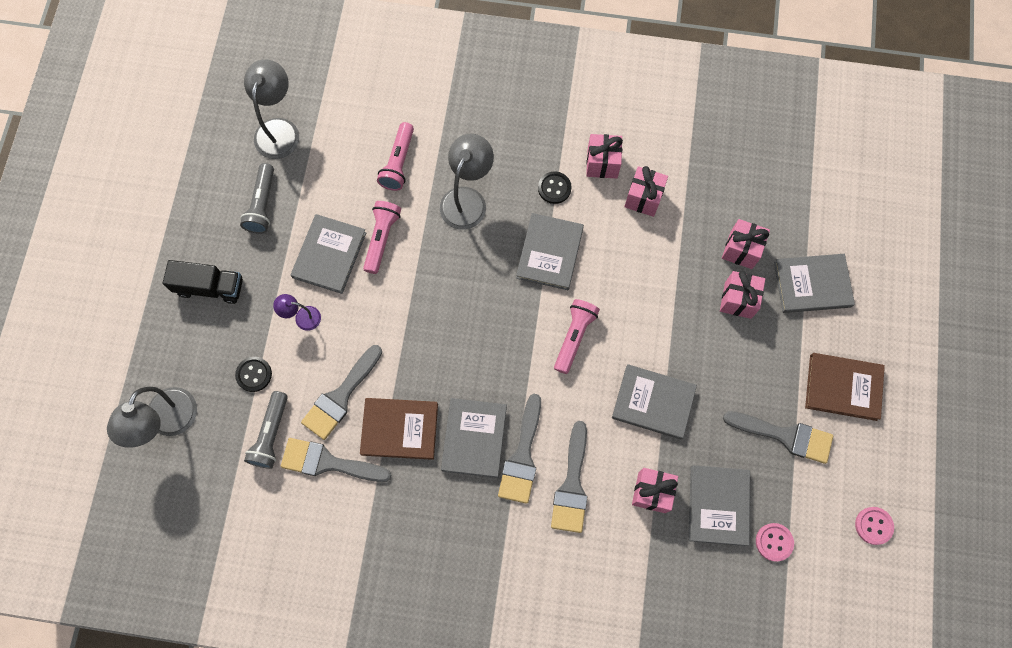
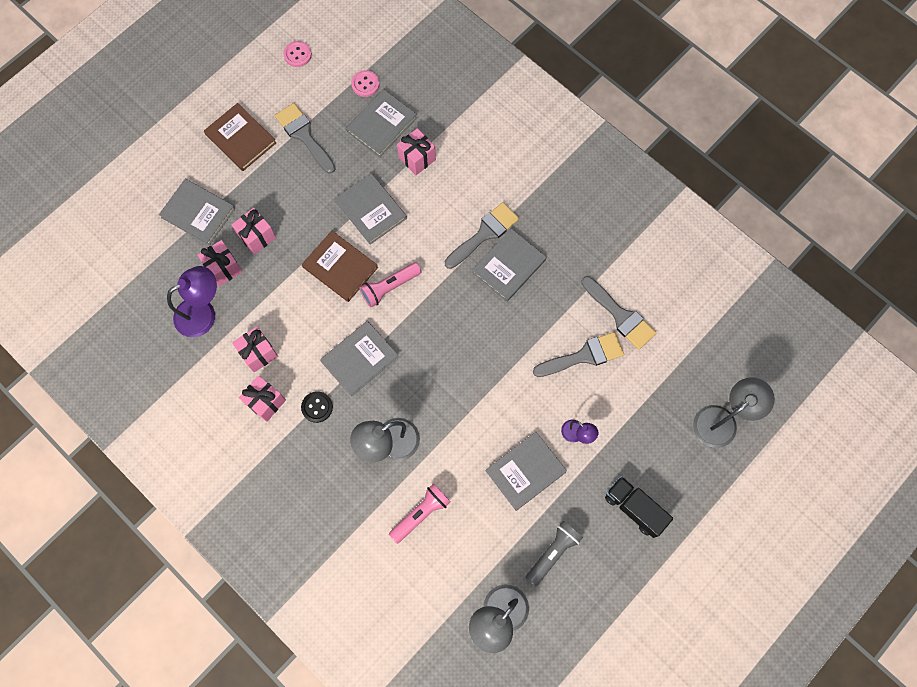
camera: 145 degrees left, 0 degrees up
black button [235,357,272,392] -> none
grey flashlight [244,391,288,469] -> none
brown book [360,398,438,460] -> brown book moved to [302,231,378,302]
pink flashlight [363,201,401,274] -> none
grey brush [551,421,587,533] -> none
none -> purple lamp [167,266,217,337]

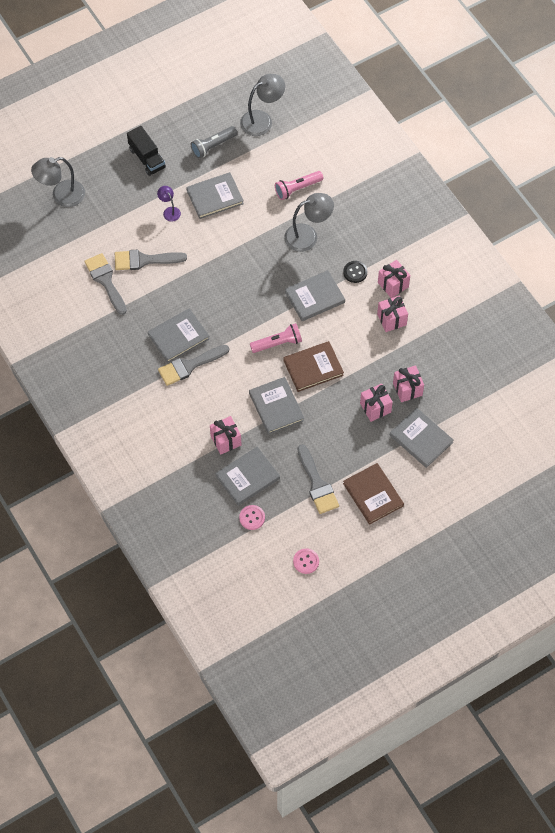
camera: 165 degrees left, 10 degrees down
purple lamp [167,266,217,337] -> none
brown book [302,231,378,302] -> brown book turned 75 degrees counterclockwise [283,341,344,392]

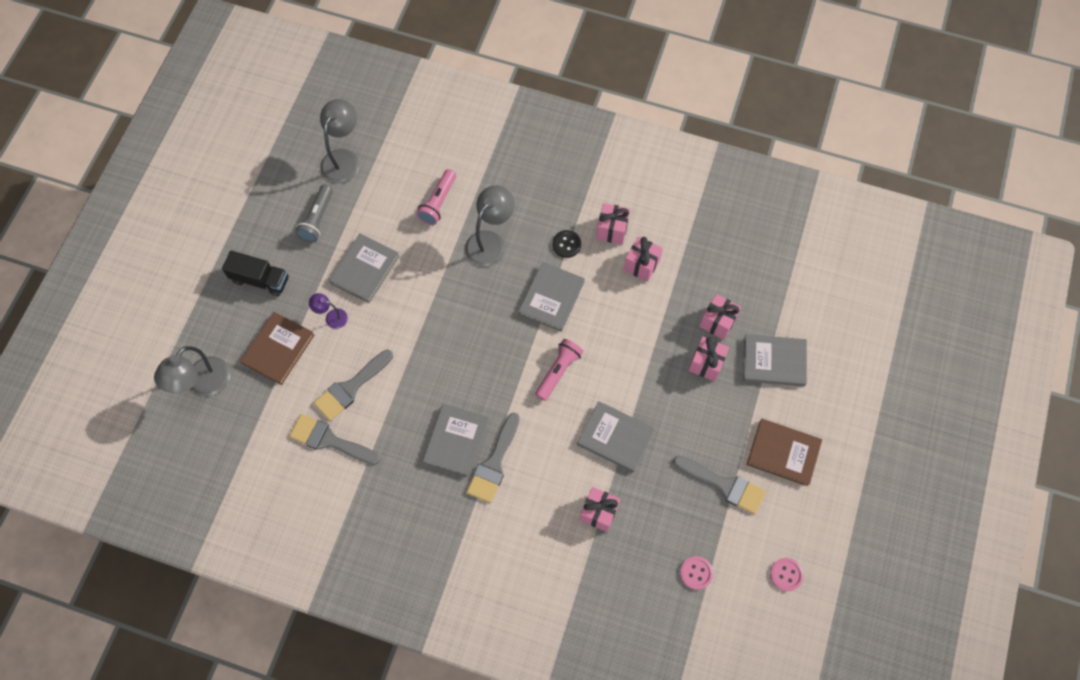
camera: 40 degrees left, 5 degrees up
grey book [215,447,280,506] -> none
brown book [283,341,344,392] -> brown book moved to [240,312,314,385]

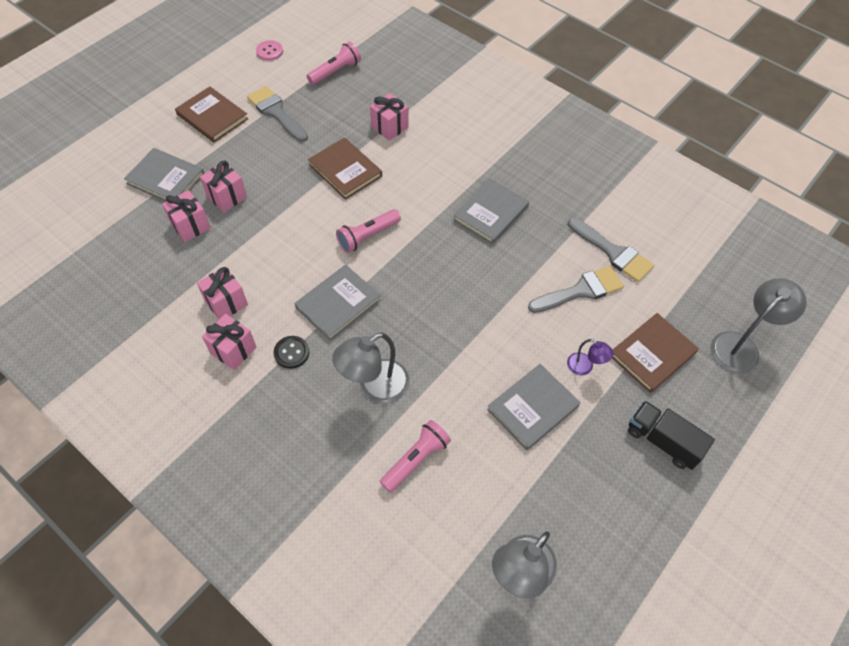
camera: 160 degrees left, 10 degrees down
grey flashlight [295,185,333,242] -> none
grey brush [467,413,520,503] -> none
grey book [577,401,655,473] -> brown book [308,137,382,200]
pink button [680,556,713,590] -> pink flashlight [307,42,361,85]

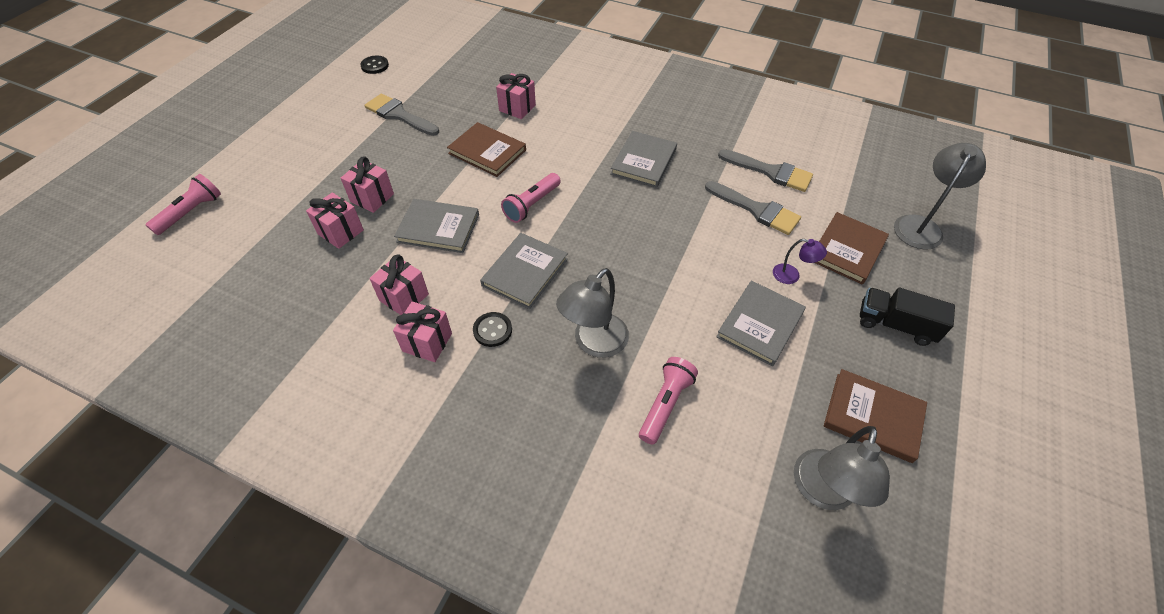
camera: 15 degrees left, 5 degrees down
grey book [124,148,205,201] -> grey book moved to [394,199,479,253]
brown book [175,86,248,143] -> brown book moved to [824,369,927,463]
pink button [256,40,283,61] -> black button [360,55,389,74]
pink flashlight [307,42,361,85] -> pink flashlight moved to [146,174,221,235]
grey brush [528,266,624,313] -> grey brush turned 75 degrees clockwise [705,181,801,235]

